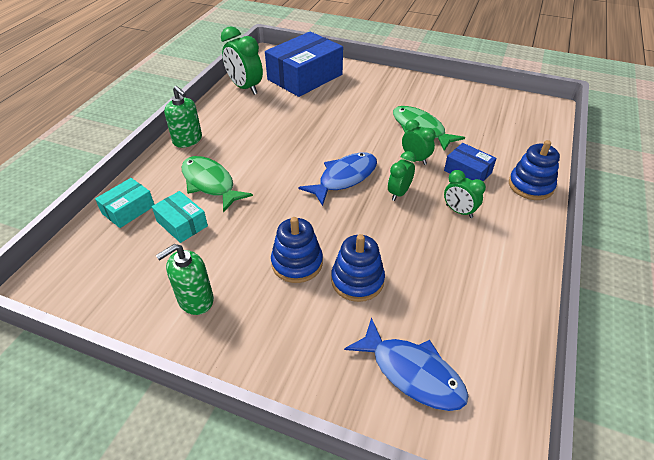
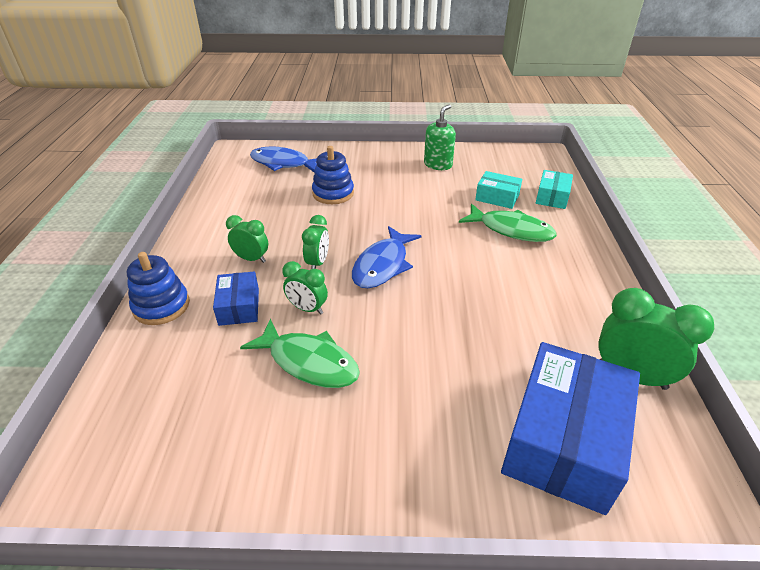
camera: 160 degrees right, 5 degrees down
green soap dispenser [164,86,202,148] -> none
blue stacking toy [271,217,323,283] -> none
blue box [444,143,496,181] -> blue box turned 60 degrees clockwise [213,271,259,326]

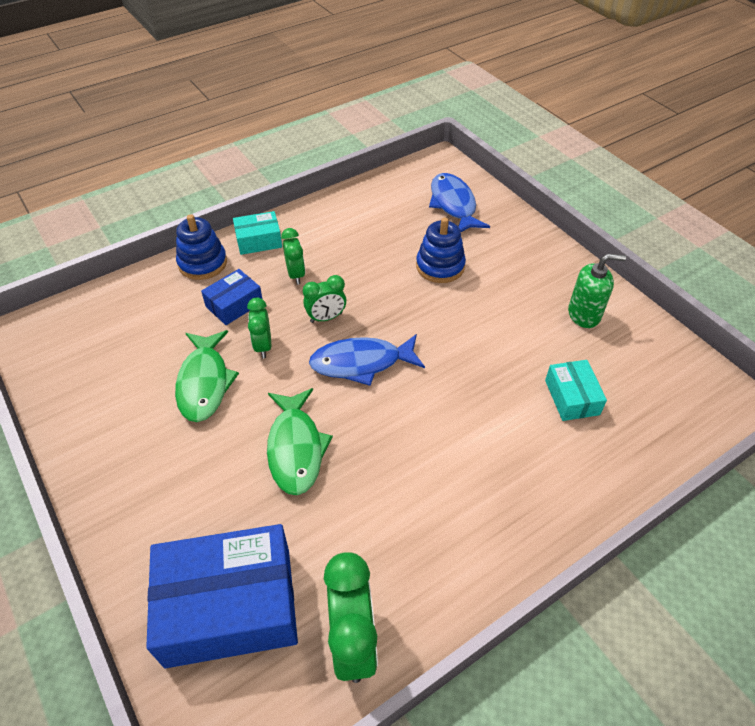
camera: 55 degrees right, 10 degrees up
green fish [459,204,557,242] -> green fish moved to [267,388,333,495]
turquoise box [536,170,573,209] -> turquoise box moved to [233,211,282,255]

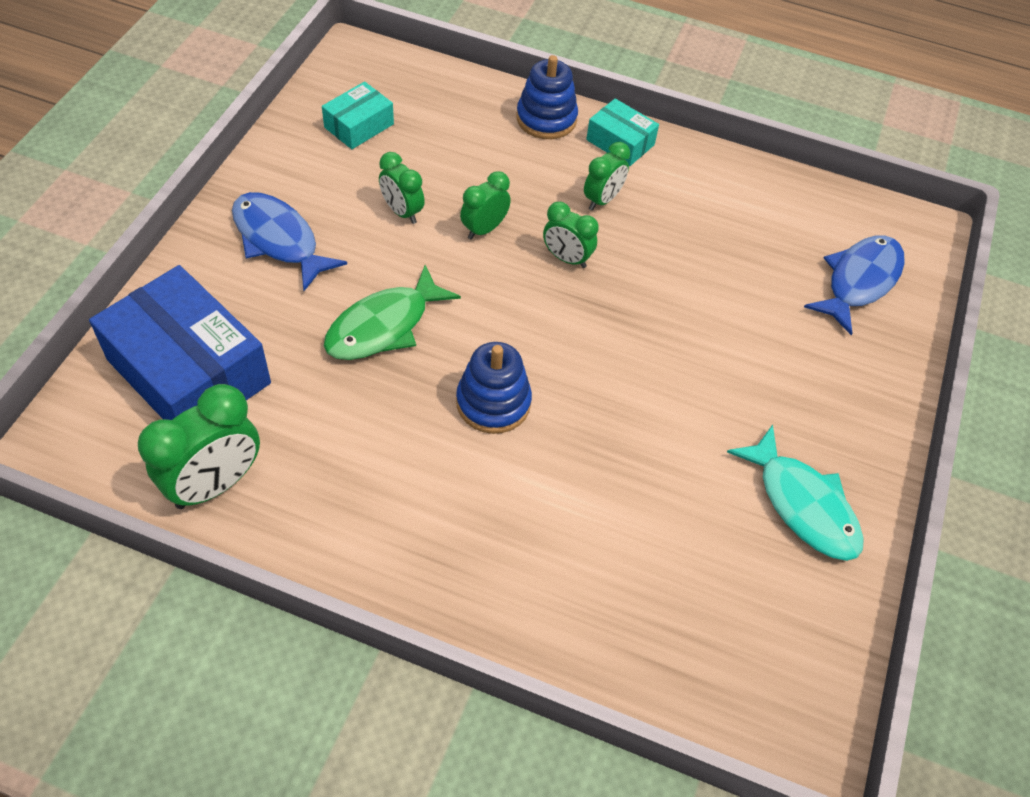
camera: 50 degrees right, 5 degrees up
green fish [175,330,239,422] -> green clock [379,152,425,224]
blue box [201,269,262,325] -> none
blue fish [309,334,425,386] -> blue fish moved to [232,192,347,291]
blue stacking toy [416,218,466,283] -> blue stacking toy moved to [456,342,532,434]
turquoise box [545,360,607,421] -> turquoise box moved to [322,82,394,149]
green soap dispenser [568,254,626,328] -> turquoise fish [727,425,864,561]

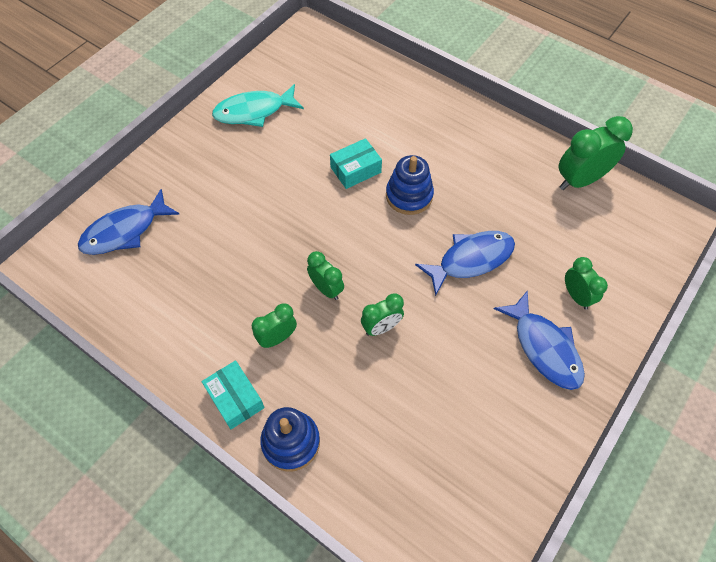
camera: 160 degrees left, 5 degrees up
blue box [89,265,271,420] -> none
turquoise box [322,82,394,149] -> turquoise box moved to [330,138,382,189]
green fish [324,265,461,360] -> blue fish [415,231,515,296]
green clock [379,152,425,224] -> green clock moved to [565,257,608,310]
turquoise fish [727,425,864,561] -> turquoise fish turned 90 degrees counterclockwise [212,84,304,127]

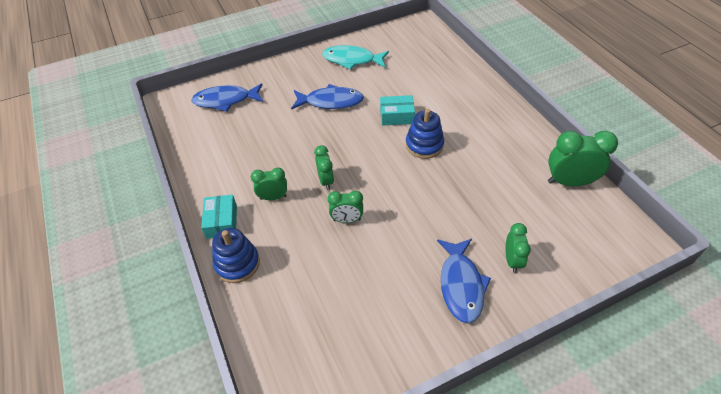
camera: 30 degrees right, 10 degrees down
blue fish [415,231,515,296] -> blue fish moved to [291,84,364,109]

